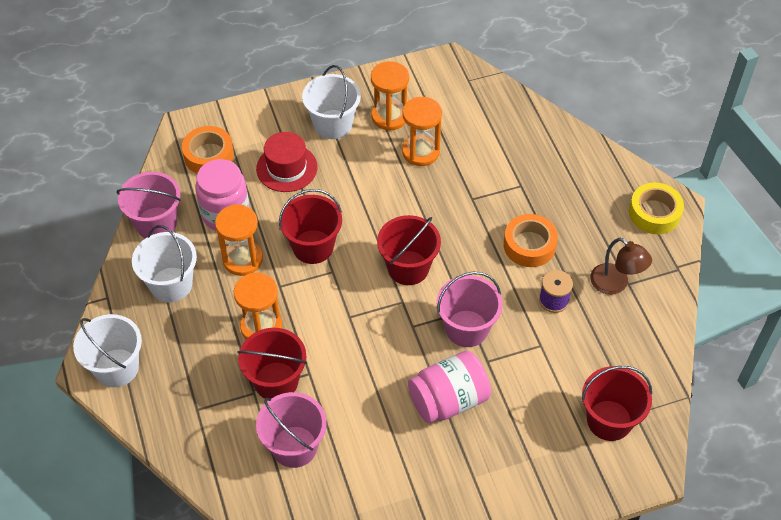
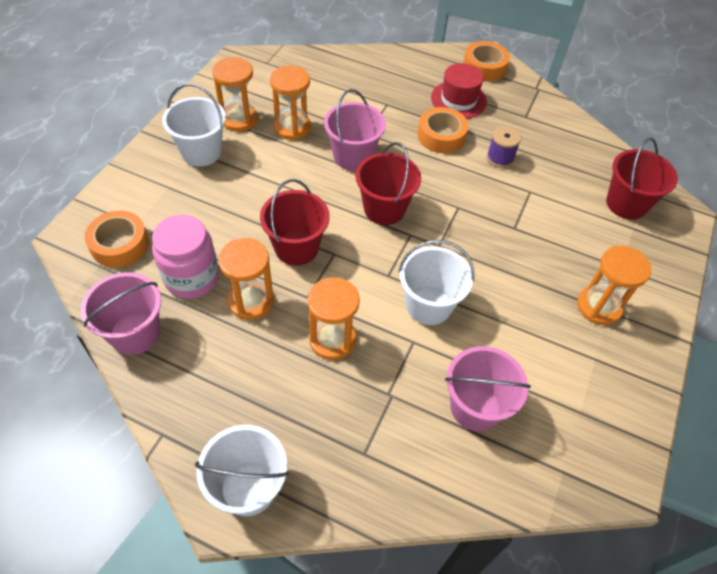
camera: 50 degrees left, 0 degrees up
white bucket [132,225,197,303] -> white bucket moved to [398,240,475,325]
red bucket [237,328,307,399] -> none
red hat [256,132,317,192] -> red hat moved to [431,63,487,119]
pink jar [408,351,491,423] -> none
pink bucket [436,272,503,347] -> pink bucket moved to [324,89,386,171]
brown lamp [590,237,652,295] -> none
yellow tape [629,183,684,234] -> orange tape [463,41,510,82]
none -> orange hourglass [577,246,652,325]

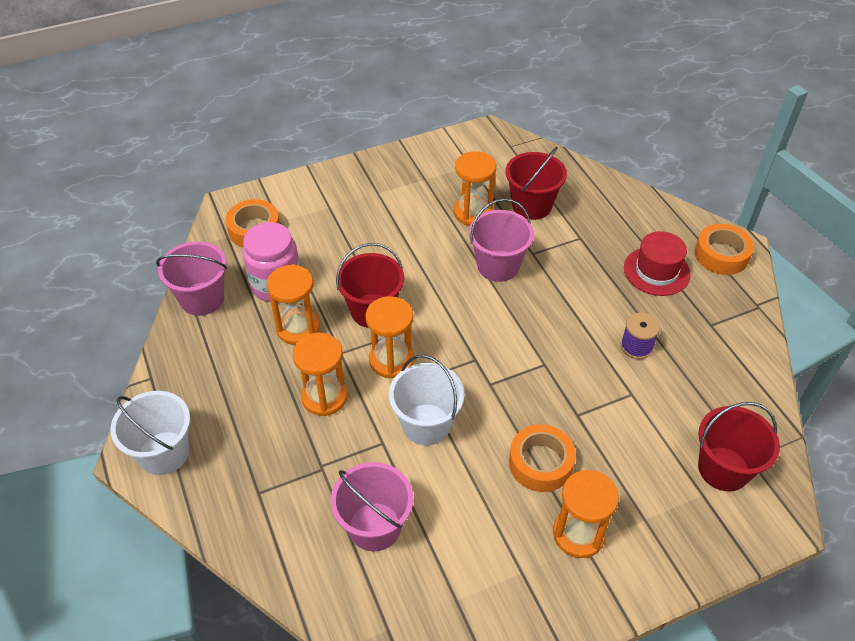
camera: 45 degrees right, 5 degrees down
white bucket [162,83,226,167] -> none
orange hourglass [212,57,258,132] -> orange hourglass moved to [365,296,414,379]
red bucket [356,142,421,225] -> red bucket moved to [505,147,567,220]
orange tape [418,107,469,153] -> orange tape moved to [509,424,576,492]

